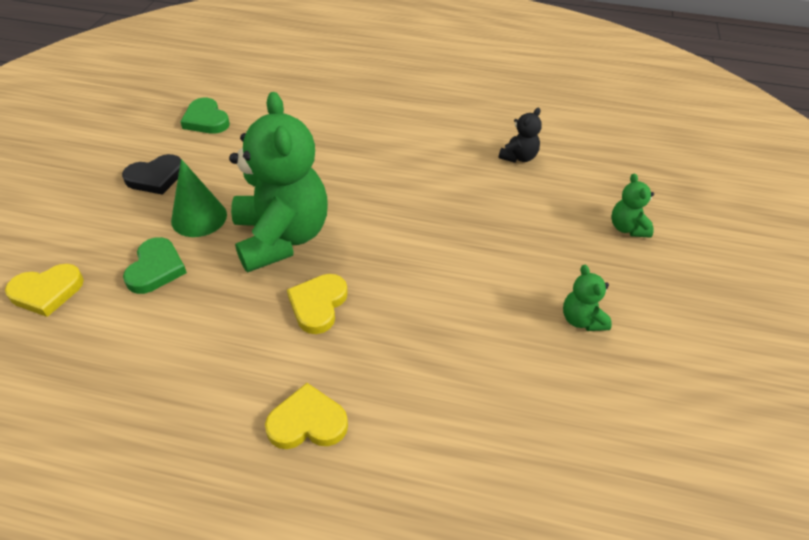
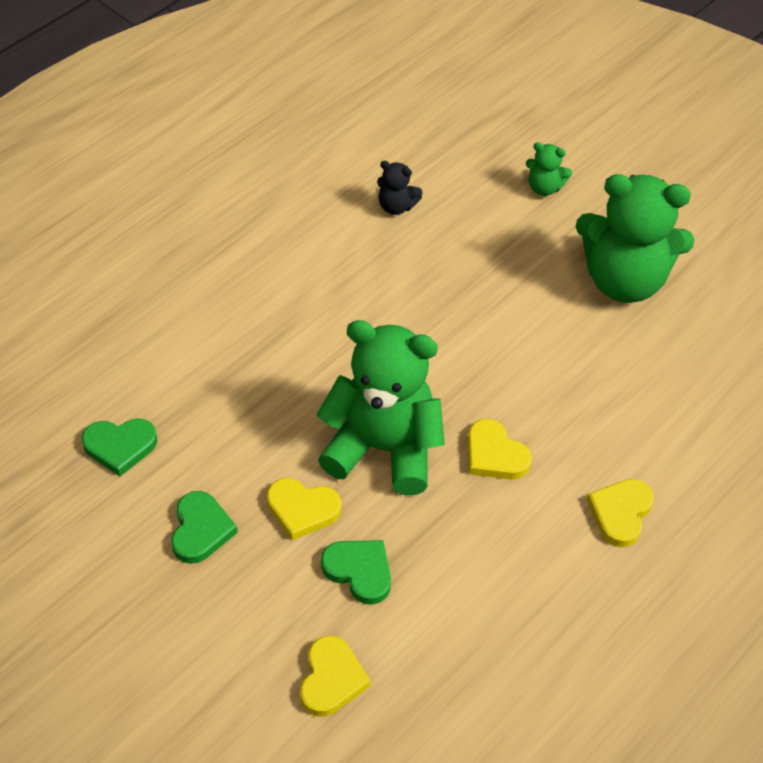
camera: 60 degrees left, 5 degrees up
black heart [122,154,181,195] -> green heart [171,491,238,564]
green cone [171,159,227,237] -> yellow heart [267,478,341,540]
black teddy bear [499,107,542,163] -> black teddy bear turned 135 degrees clockwise [377,161,423,215]
green teddy bear [563,265,612,331] -> green teddy bear [576,174,695,303], size x2.34

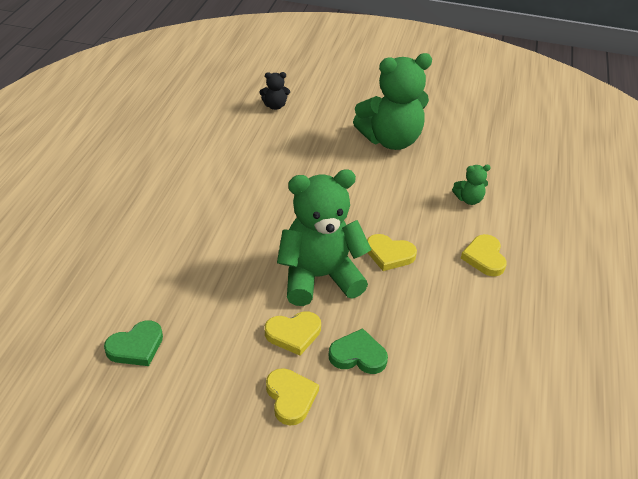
camera: 30 degrees left, 10 degrees down
green heart [171,491,238,564] -> none
yellow heart [300,636,371,717] -> yellow heart moved to [266,368,319,425]
black teddy bear [377,161,423,215] -> black teddy bear moved to [259,72,290,110]
green teddy bear [526,142,572,196] -> green teddy bear moved to [452,165,491,205]

